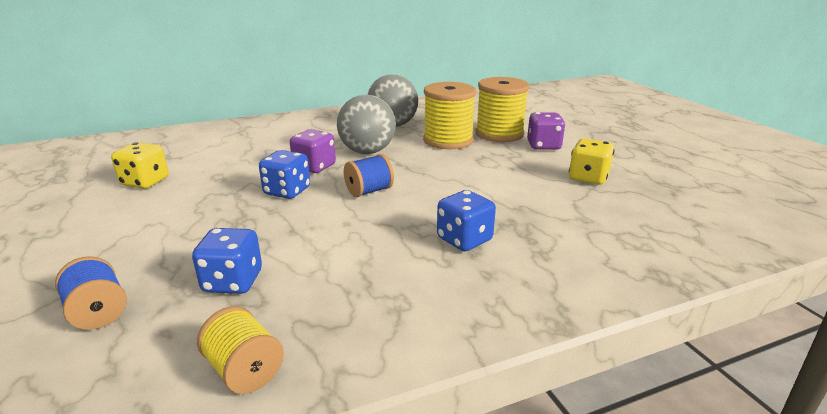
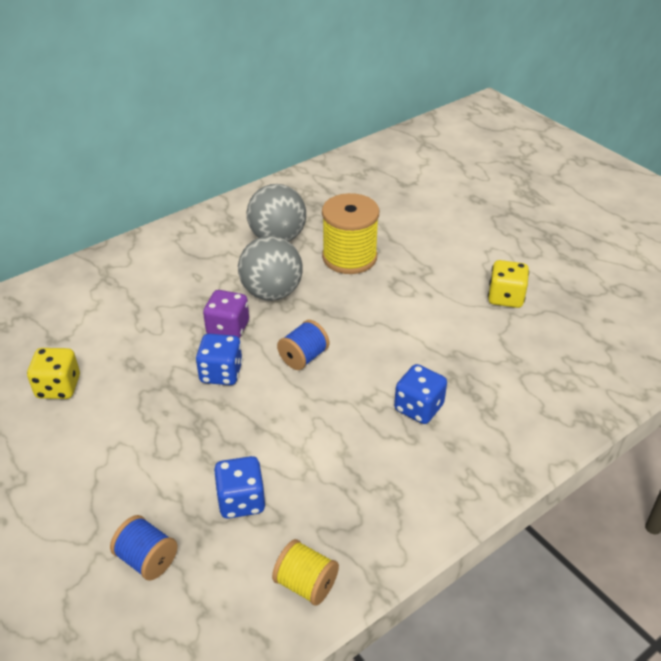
camera: 15 degrees left, 15 degrees up
yellow spool [475,77,530,142] -> none
purple dice [527,112,565,150] -> none

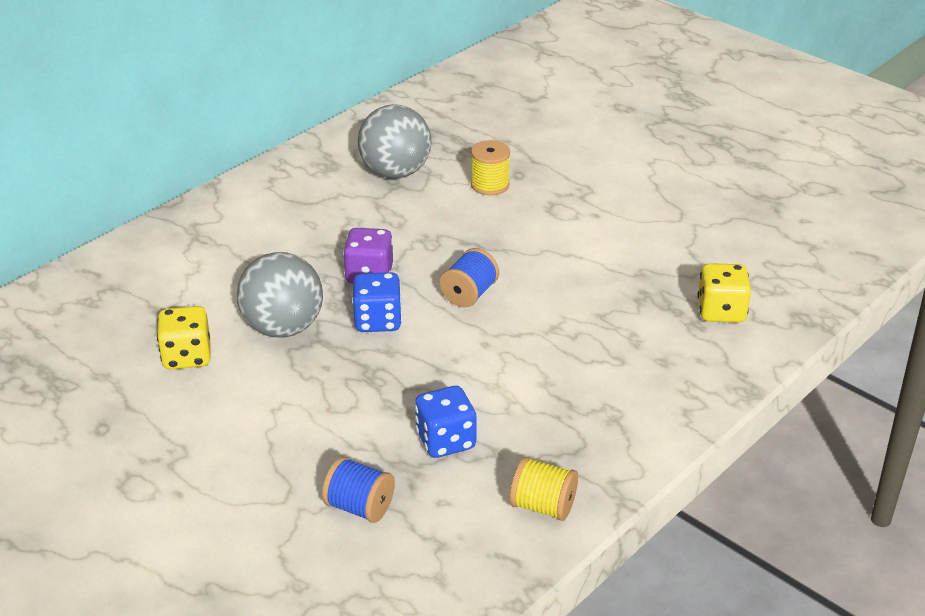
camera: 10 degrees left, 5 degrees down
grey ball [238,236,303,301] -> grey ball moved to [237,252,323,337]
yellow spool [322,193,380,274] -> yellow spool [471,140,510,195], size x0.57
blue dice [394,364,447,424] -> none
yellow dice [488,260,529,308] -> yellow dice moved to [697,263,751,322]

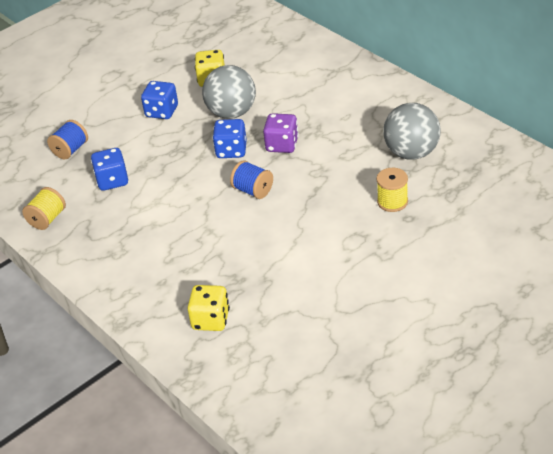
camera: 100 degrees right, 5 degrees up
none -> blue dice [141,81,178,119]

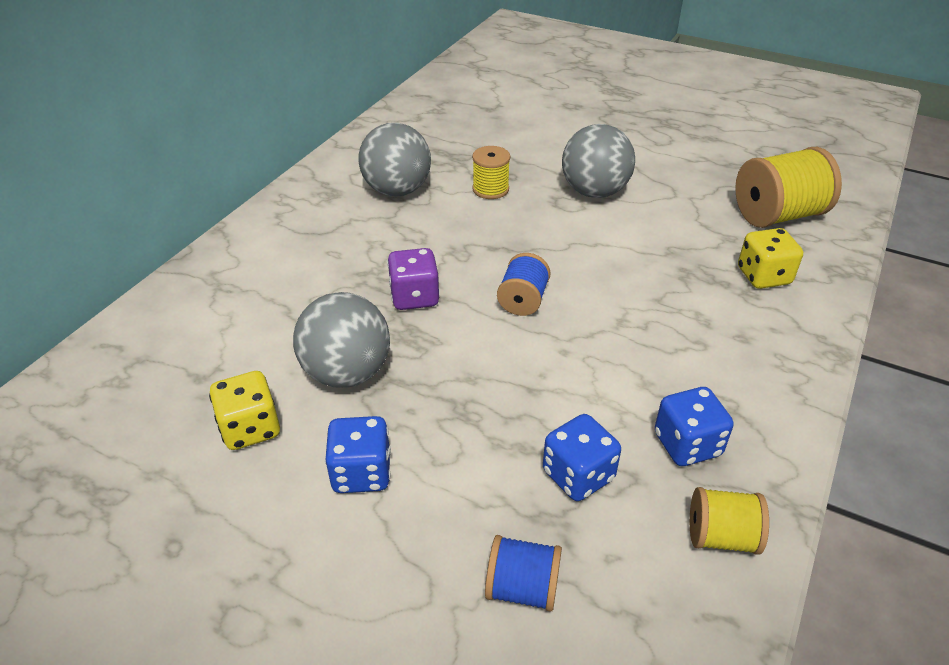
camera: 115 degrees left, 0 degrees up
blue dice [213,119,247,158] -> blue dice moved to [655,387,734,466]
none -> grey ball [562,124,635,198]
none -> yellow spool [735,147,842,228]

